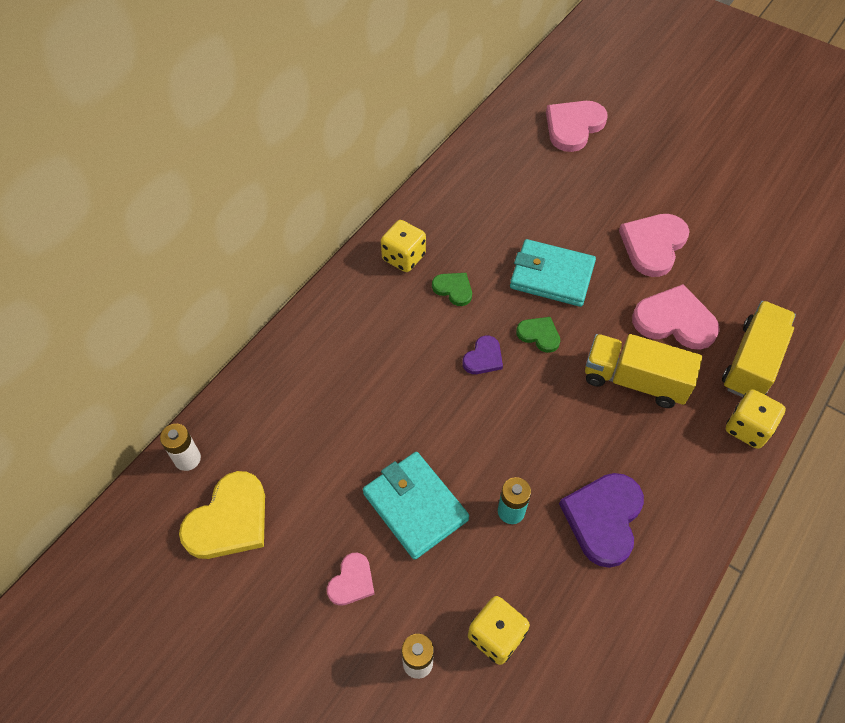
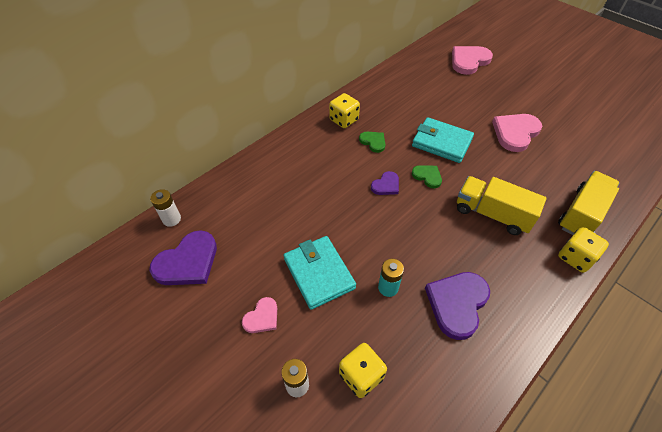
camera: 10 degrees right, 5 degrees down
yellow heart [179,471,265,559] -> purple heart [150,230,217,285]
pink heart [632,284,720,350] -> none

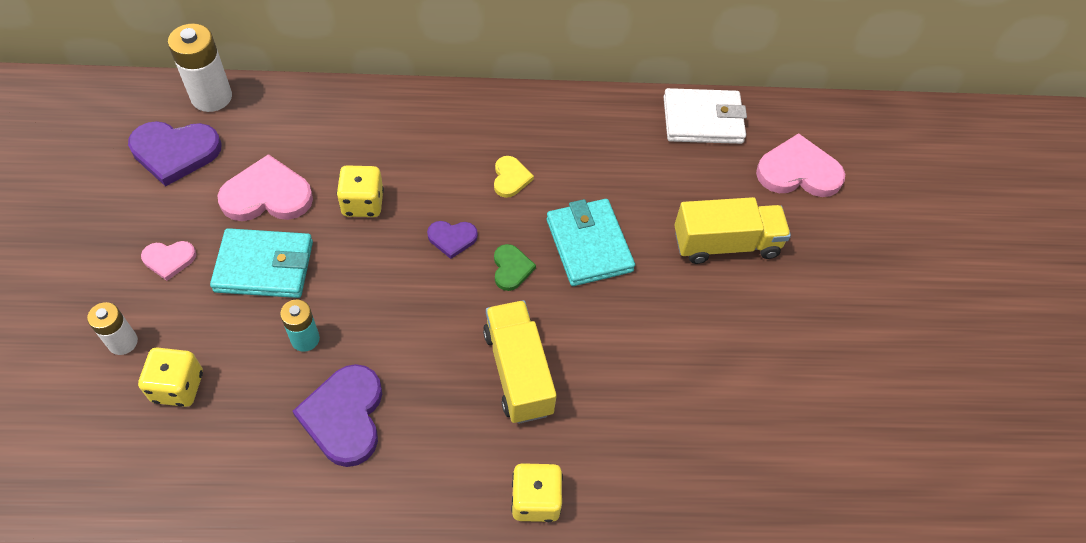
camera: 40 degrees right, 5 degrees up
white battery [150,189,181,227] -> white battery [168,23,232,112], size x1.66
turquoise wallet [284,236,356,310] -> turquoise wallet turned 75 degrees clockwise [210,228,313,298]
yellow dice [329,93,360,128] -> yellow dice moved to [337,165,384,217]
green heart [359,132,386,153] -> yellow heart [494,156,534,198]
purple heart [425,272,490,340] -> purple heart turned 75 degrees counterclockwise [293,364,382,467]
pink heart [492,114,542,152] -> pink heart moved to [217,154,313,221]
yellow truck [558,171,619,235] -> yellow truck moved to [674,197,791,264]
none -> white wallet [664,88,747,144]

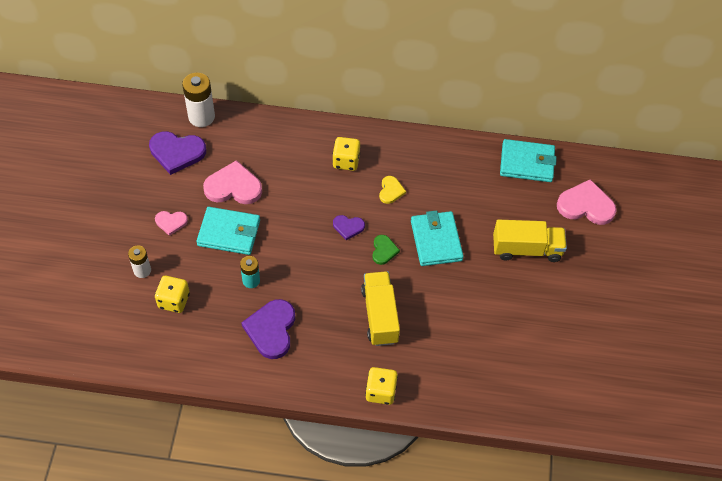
camera: 10 degrees right, 0 degrees up
yellow dice [337,165,384,217] -> yellow dice moved to [332,137,360,171]
white wallet [664,88,747,144] -> turquoise wallet [500,139,557,182]

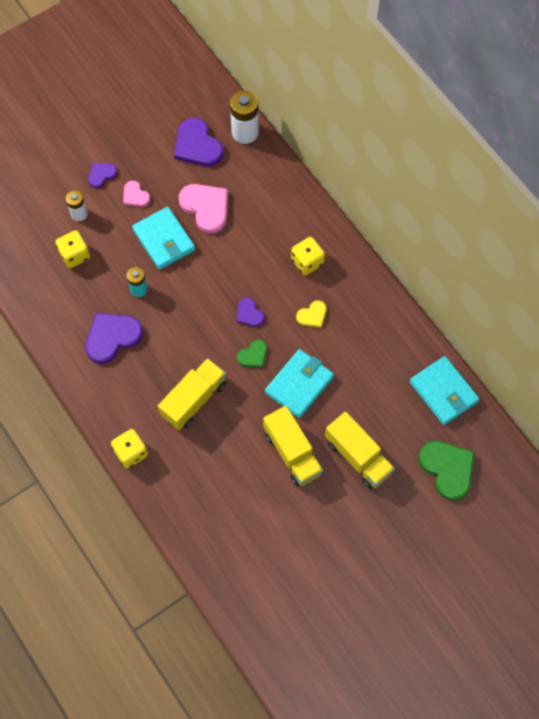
camera: 50 degrees right, 10 degrees up
pink heart [557,179,617,225] -> green heart [419,441,475,501]
none -> purple heart [88,163,117,188]
none -> yellow truck [263,406,323,487]

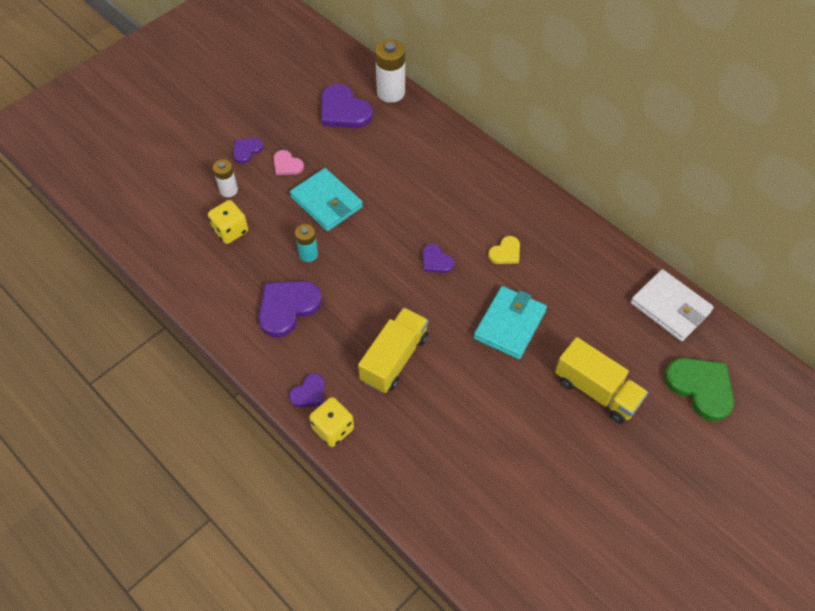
camera: 10 degrees left, 10 degrees down
pink heart [179,184,228,234] -> none
green heart [237,340,267,367] -> none
yellow truck [263,406,323,487] -> none
yellow dice [291,237,325,275] -> none
turquoise wallet [410,356,479,425] -> white wallet [631,269,714,341]
none -> purple heart [289,373,325,407]

